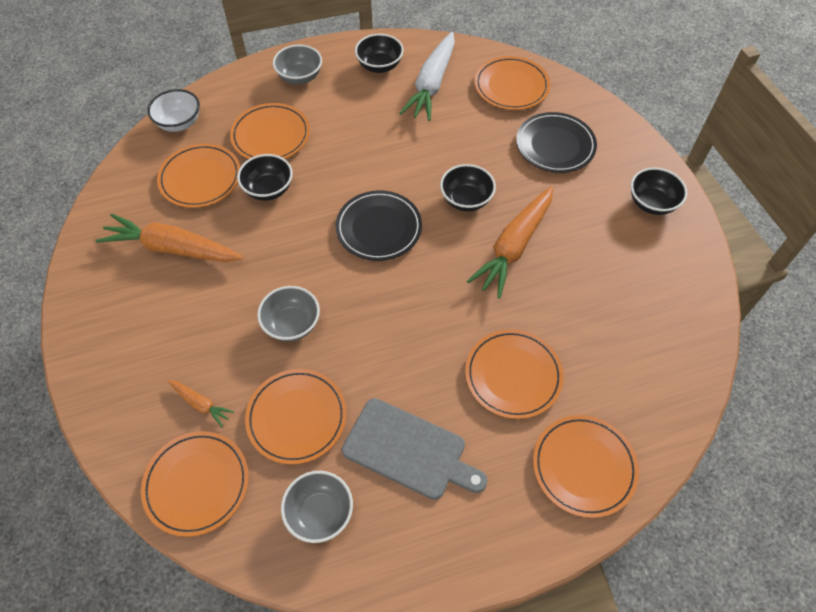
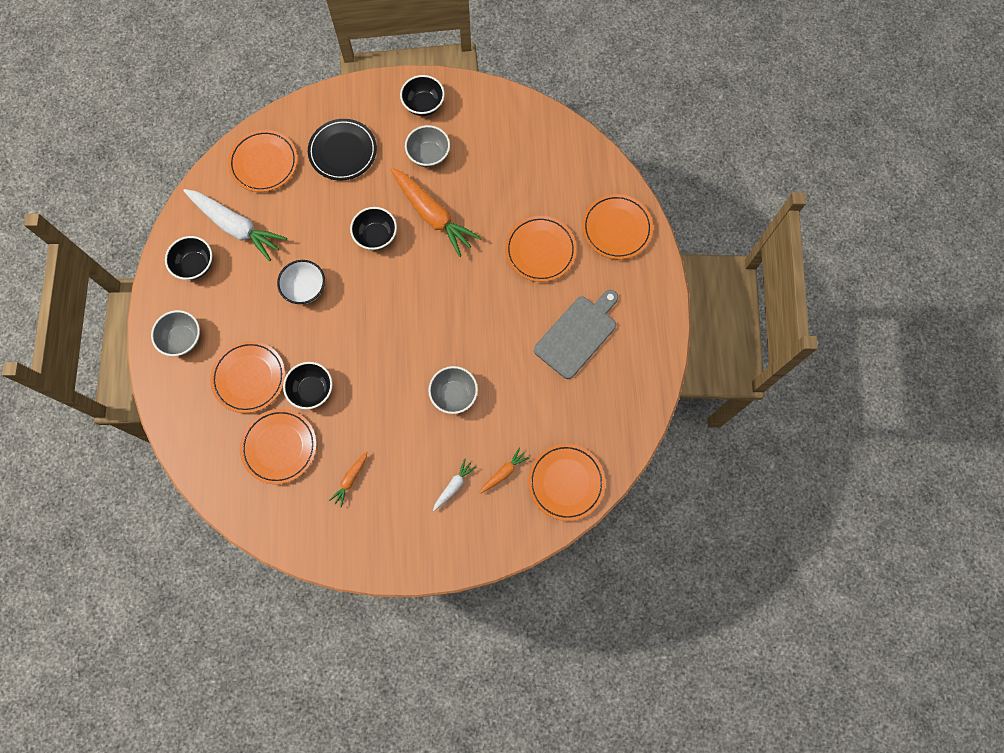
camera: 75 degrees left, 15 degrees up
orange carrot [96,213,243,262] -> orange carrot [329,451,367,507], size x0.47
white bowl [147,89,200,132] -> white bowl moved to [277,260,325,304]
orange plate [245,369,347,465] -> none
grey bowl [281,471,353,543] -> grey bowl moved to [405,125,450,167]
black plate [336,190,422,261] -> none
none -> white carrot [433,459,476,511]

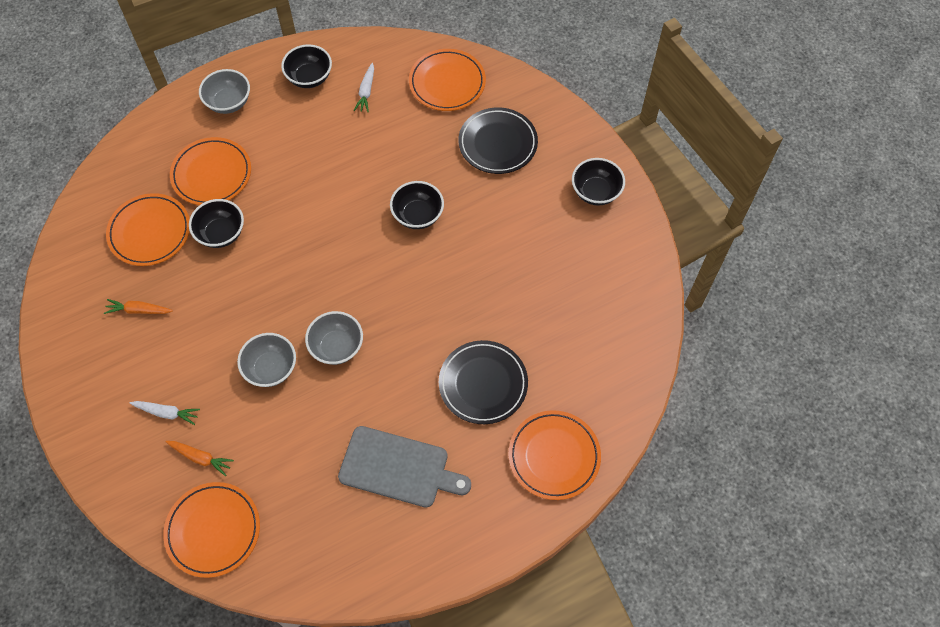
camera: 65 degrees right, 10 degrees down
white carrot [183,189,287,261] -> white carrot [354,63,374,112], size x0.47
white bowl [277,260,325,304] -> none
orange carrot [390,168,481,257] -> none
grey bowl [405,125,450,167] -> grey bowl moved to [305,311,363,365]
orange plate [505,216,577,282] -> black plate [439,340,528,424]

